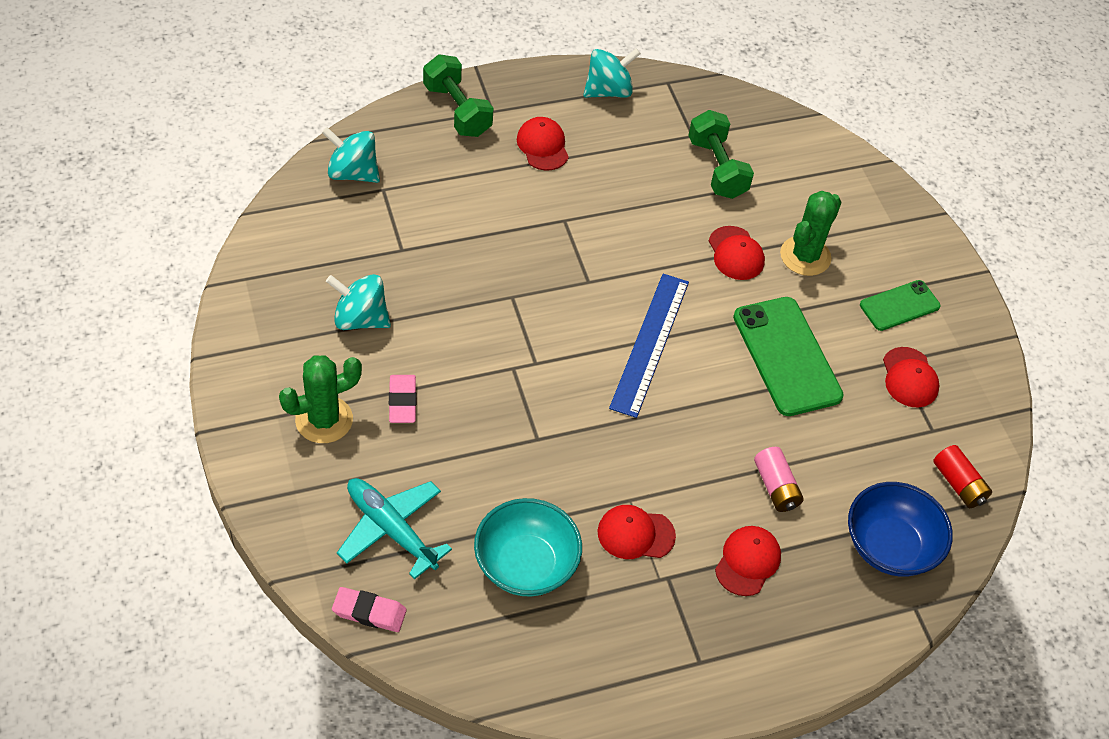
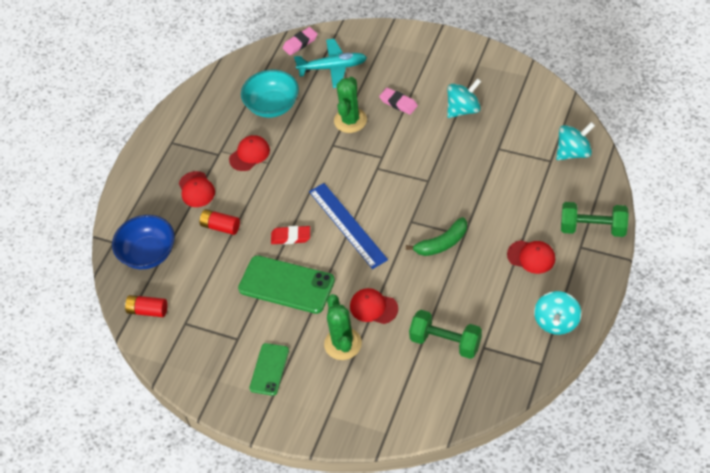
camera: 140 degrees right, 0 degrees up
green cactus [279,355,362,443] -> green cactus moved to [334,77,367,133]
pink battery [754,447,803,512] -> red battery [200,209,240,235]
red cap [883,347,940,408] -> none
none -> red eraser [271,226,310,244]
none -> green banana [406,217,467,256]

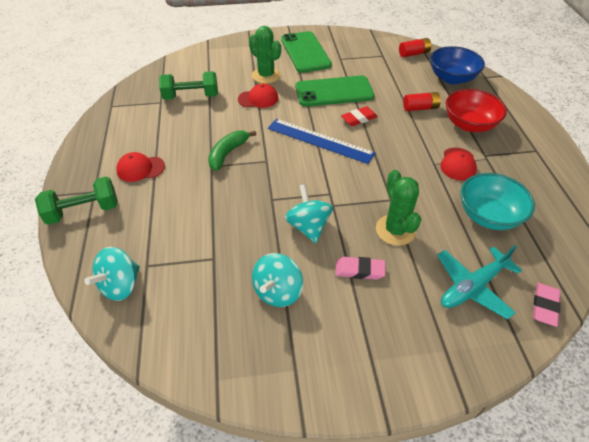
camera: 145 degrees right, 5 degrees down
red cap [179,171,215,207] -> red bowl [446,89,507,132]
green phone [249,343,289,396] -> green phone [281,31,332,73], size x1.71
turquoise spinning top [534,291,581,335] -> turquoise spinning top moved to [285,184,333,243]

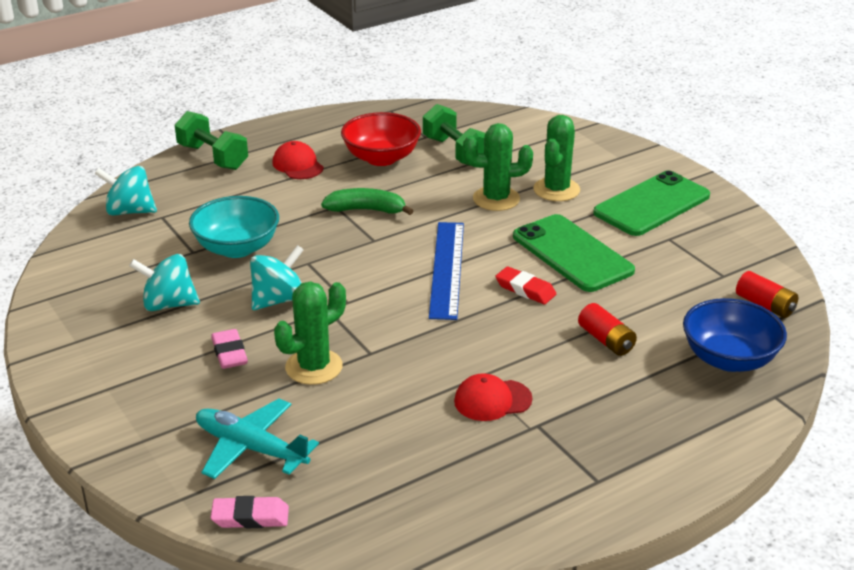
camera: 65 degrees right, 15 degrees down
red cap [238,84,278,108] -> green cactus [463,123,533,211]
red bowl [446,89,507,132] -> red bowl moved to [341,112,421,166]
turquoise bowl [460,173,535,230] -> turquoise bowl moved to [189,196,279,258]

